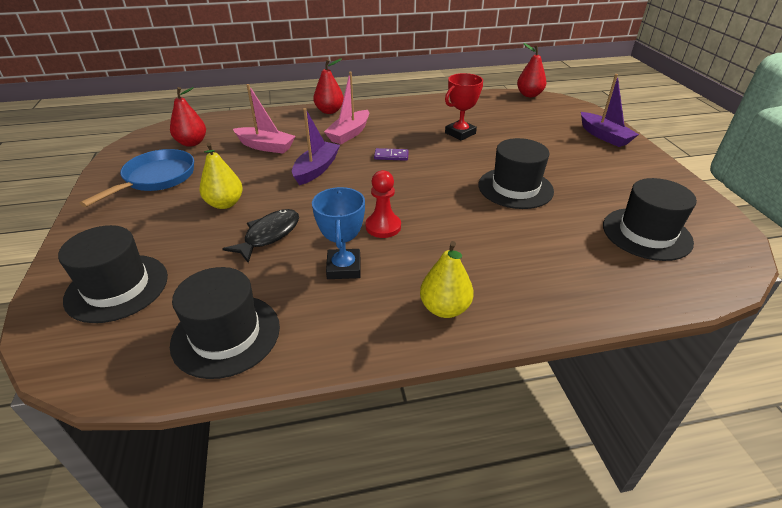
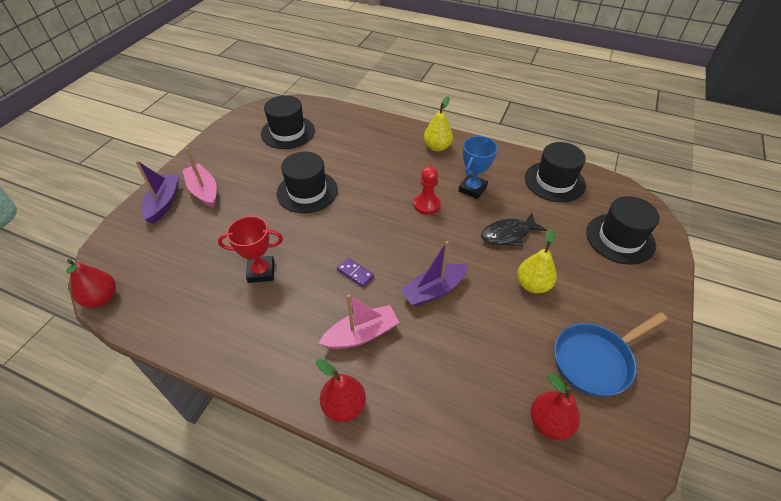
camera: 145 degrees left, 10 degrees up
pink boat [233,84,295,154] -> pink boat moved to [183,147,217,208]

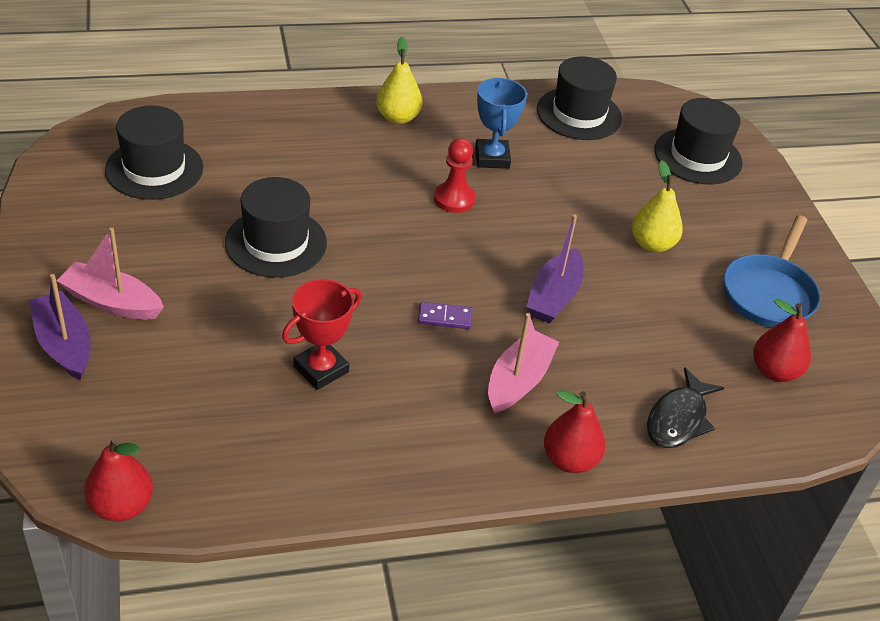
camera: 40 degrees left, 5 degrees down
black fish [481,213,546,246] -> black fish moved to [647,367,724,448]

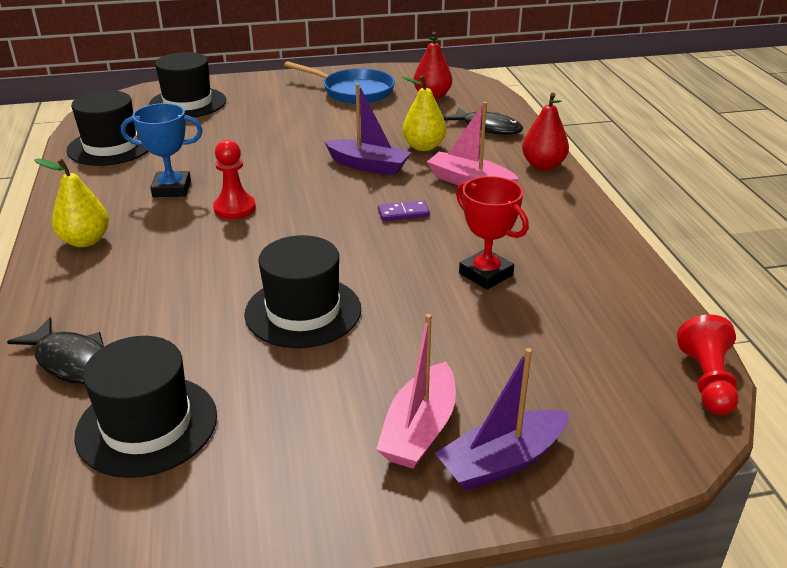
camera: 85 degrees left, 10 degrees down
red pear [84,437,153,522] -> red pawn [677,315,739,415]
purple domino [418,302,472,329] -> purple domino turned 75 degrees clockwise [378,200,430,221]
yellow pear [631,160,683,252] -> yellow pear moved to [402,75,446,151]
none -> black fish [7,317,104,384]

